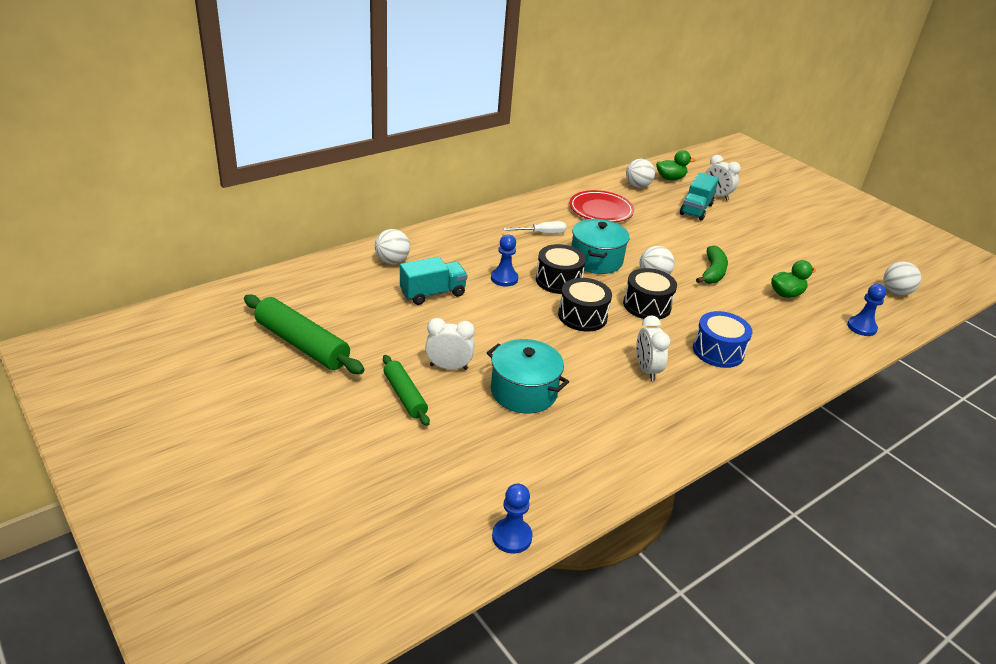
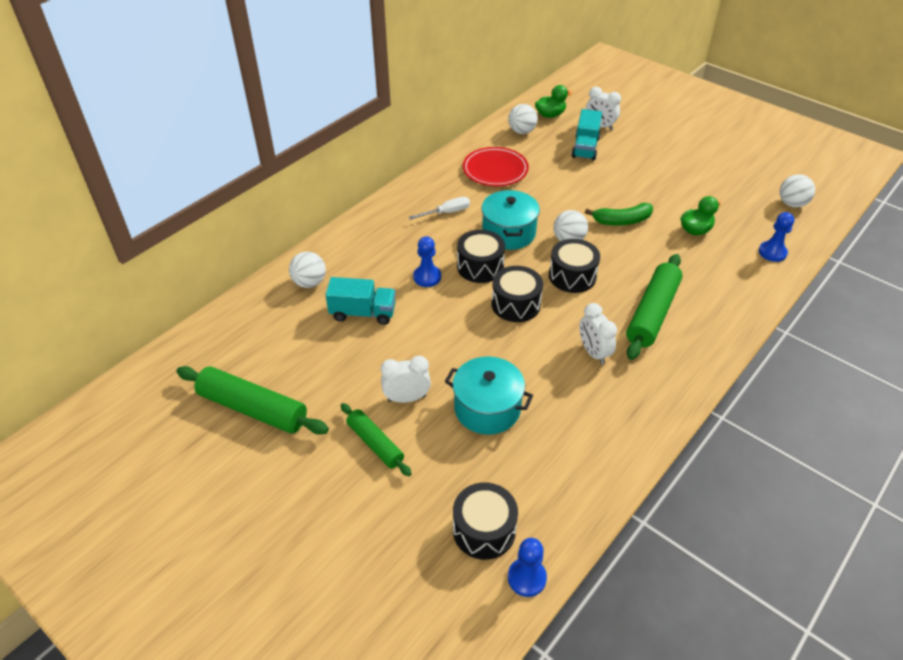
camera: 10 degrees left, 10 degrees up
turquoise truck [400,257,468,305] -> turquoise truck turned 45 degrees clockwise [325,277,396,325]
blue drum [693,311,752,368] -> green rolling pin [626,254,683,360]
green banana [696,245,728,284] -> green banana turned 75 degrees clockwise [585,203,653,226]
none -> black drum [453,483,518,560]

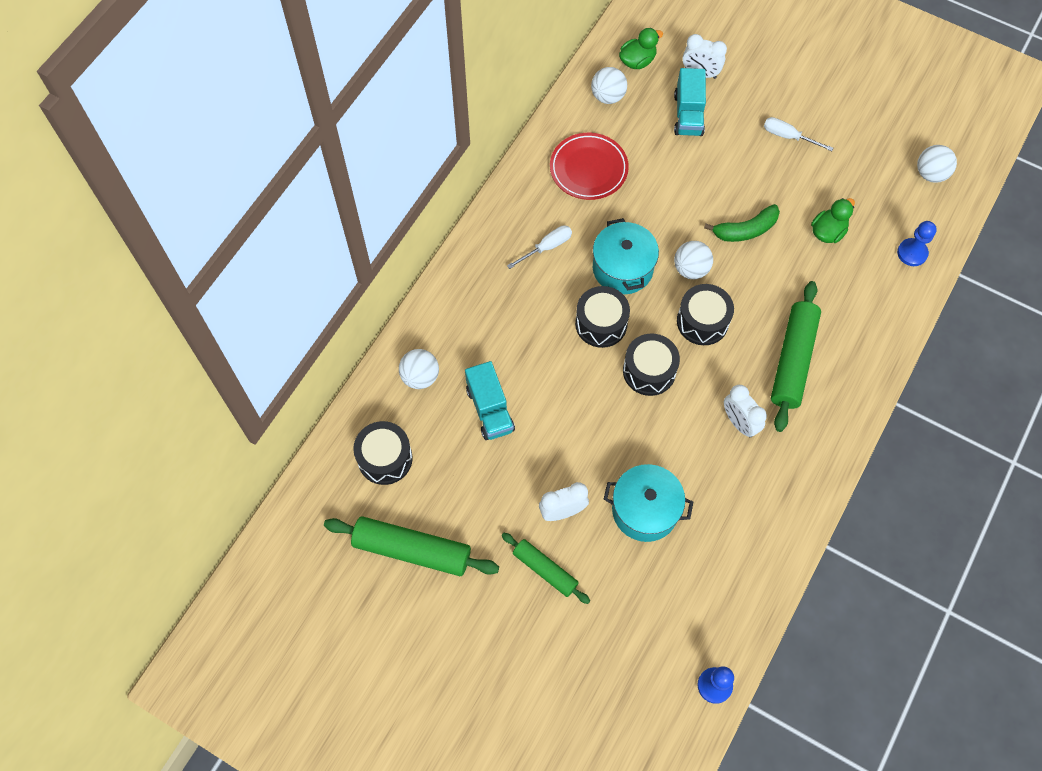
camera: 10 degrees left, 20 degrees up
turquoise truck [325,277,396,325] -> turquoise truck turned 75 degrees clockwise [465,361,515,440]
blue pawn [413,236,441,287] -> none
black drum [453,483,518,560] -> black drum moved to [353,421,413,485]
none -> white screwdriver [764,117,833,151]

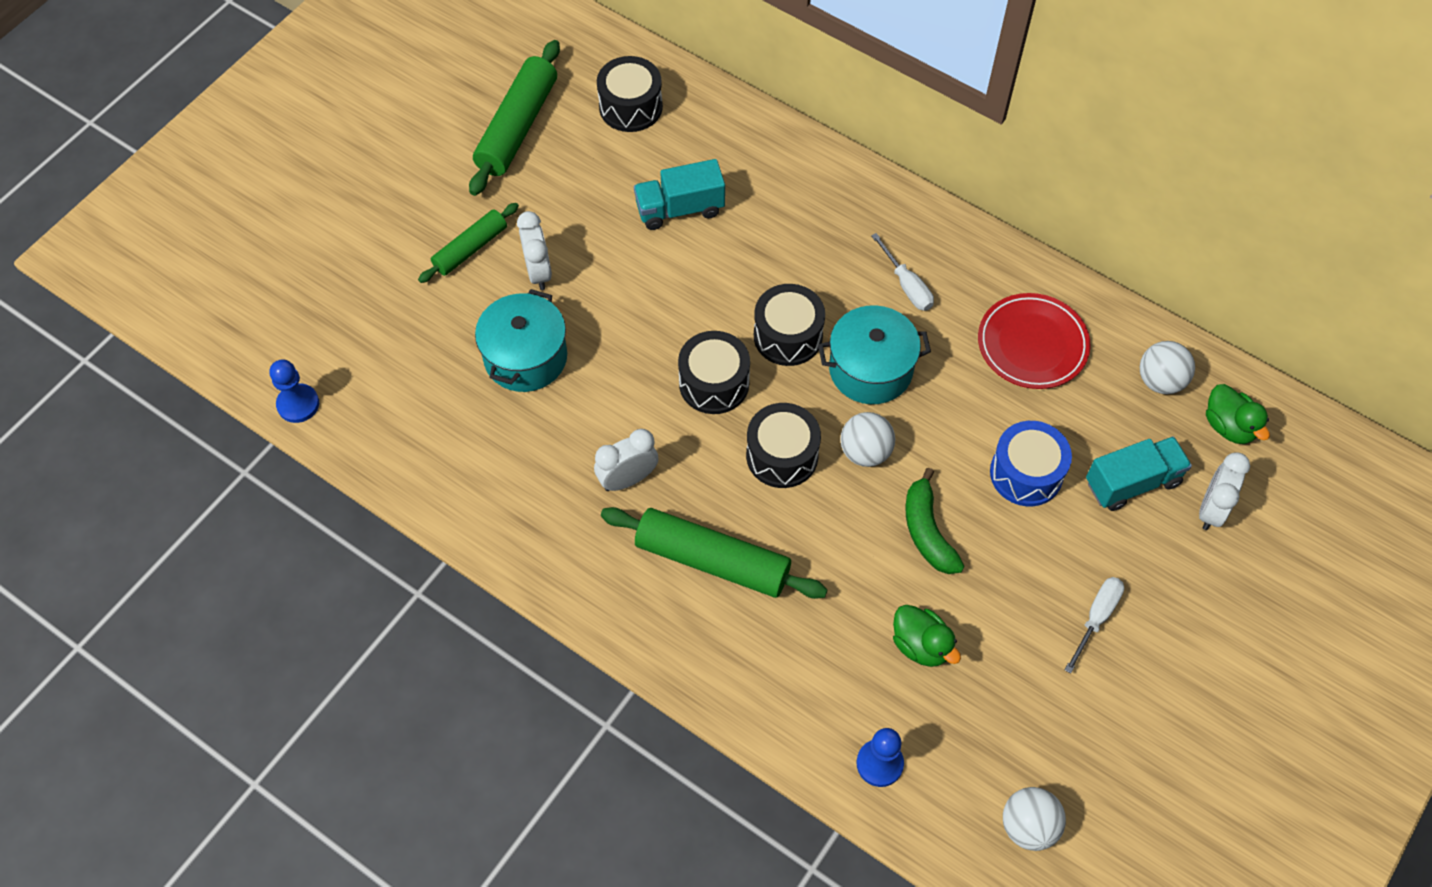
camera: 95 degrees right, 5 degrees down
white ball [399,349,439,389] -> none
turquoise truck [674,68,706,136] -> turquoise truck turned 150 degrees clockwise [1086,436,1192,511]
none -> blue drum [990,421,1072,506]

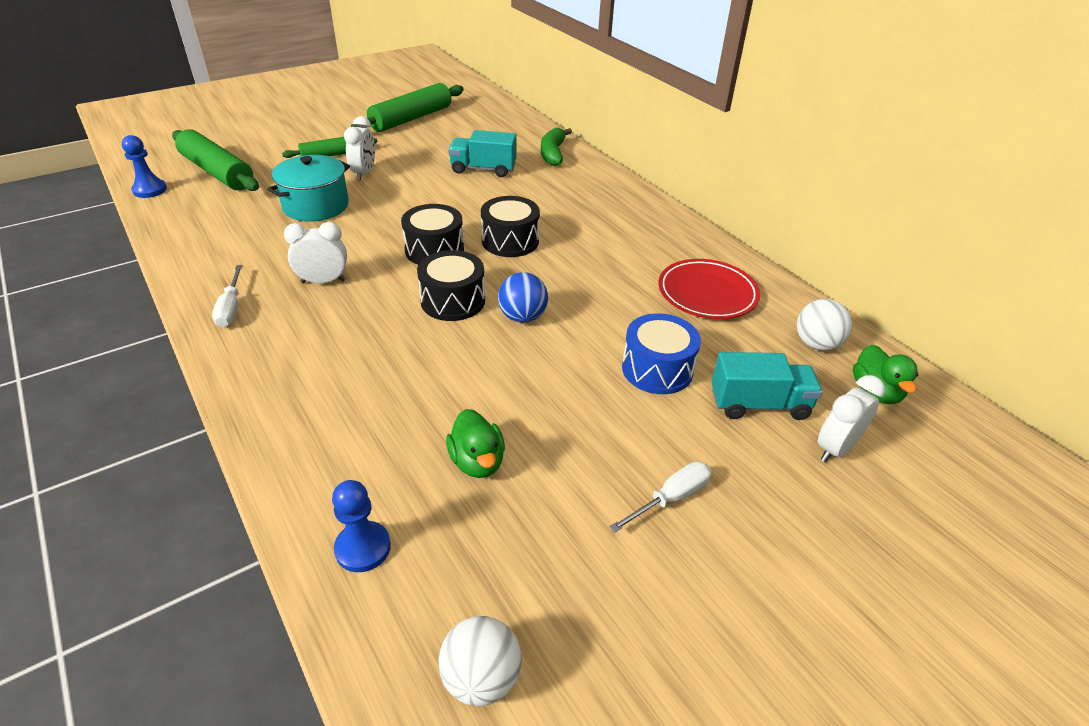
camera: 20 degrees right, 20 degrees down
black drum [597,56,663,132] -> none
green rolling pin [601,507,828,599] -> green rolling pin moved to [172,129,259,191]
turquoise pot [818,305,931,404] -> none
white ball [840,412,895,467] -> blue ball [498,272,548,323]
white screwdriver [871,233,934,311] -> white screwdriver moved to [212,265,243,327]
green banana [906,468,965,574] -> green banana moved to [541,128,572,166]

